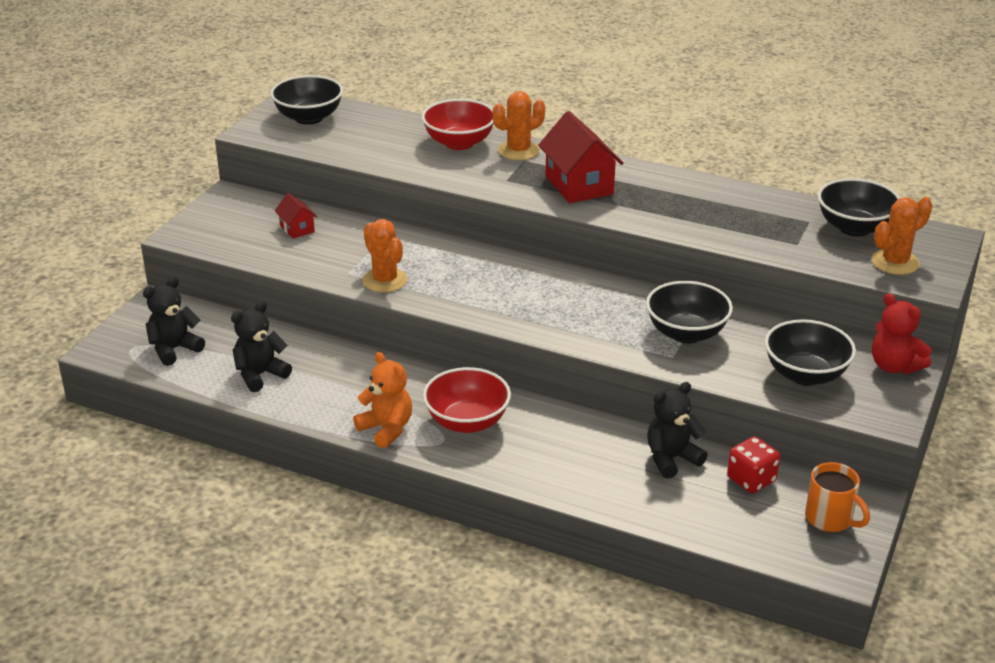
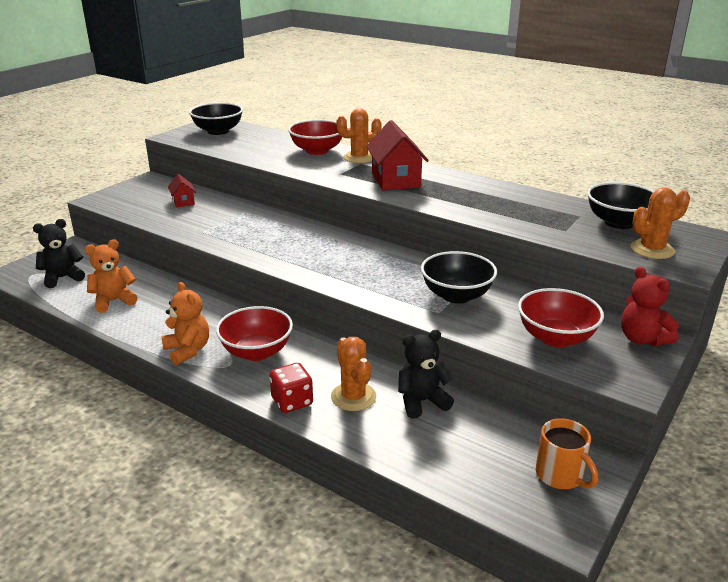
camera: 10 degrees right, 5 degrees down
black teddy bear [231,301,292,392] -> orange teddy bear [85,239,138,313]
orange cactus [363,219,408,292] -> orange cactus moved to [331,337,376,411]
red dice [727,436,780,493] -> red dice moved to [269,363,313,413]
black bowl [765,319,856,386] -> red bowl [518,288,604,347]

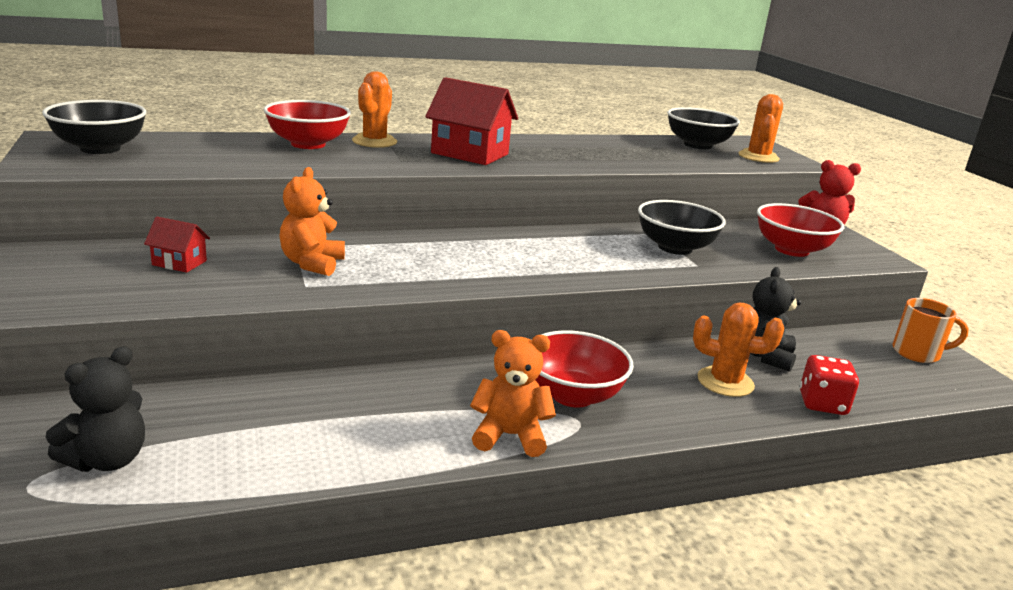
camera: 55 degrees left, 5 degrees down
black teddy bear [33,219,85,288] -> black teddy bear turned 150 degrees counterclockwise [46,346,145,472]
orange teddy bear [85,239,138,313] -> orange teddy bear moved to [279,167,345,276]
red dice [269,363,313,413] -> red dice moved to [800,355,859,415]

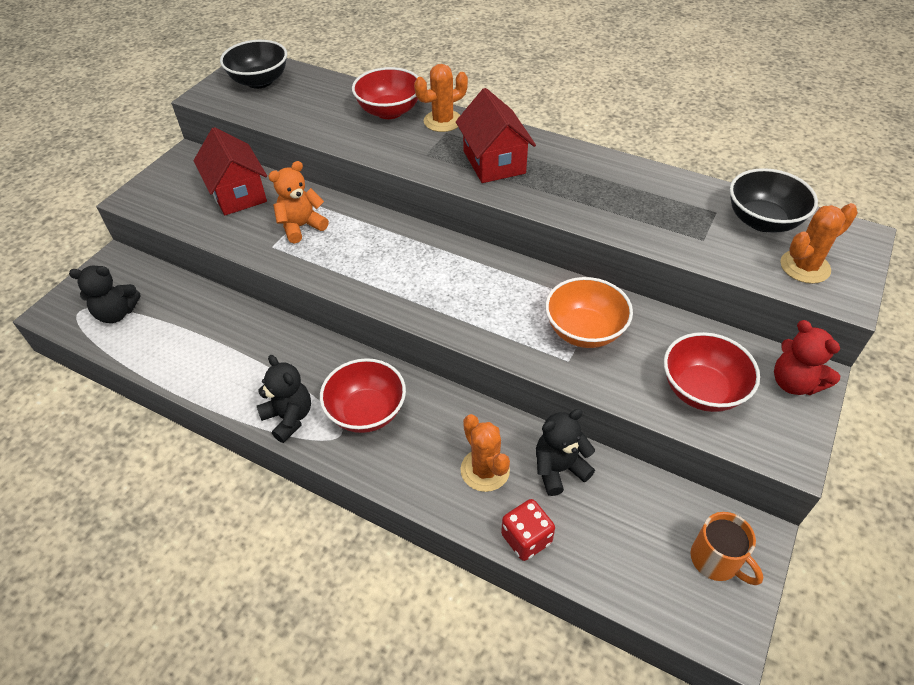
camera: 50 degrees right, 25 degrees up
red house [144,217,210,273] -> red house [194,127,267,215], size x1.96
orange teddy bear [470,330,556,457] -> black teddy bear [257,355,311,443]
black bowl [638,200,726,255] -> orange bowl [545,277,633,348]

